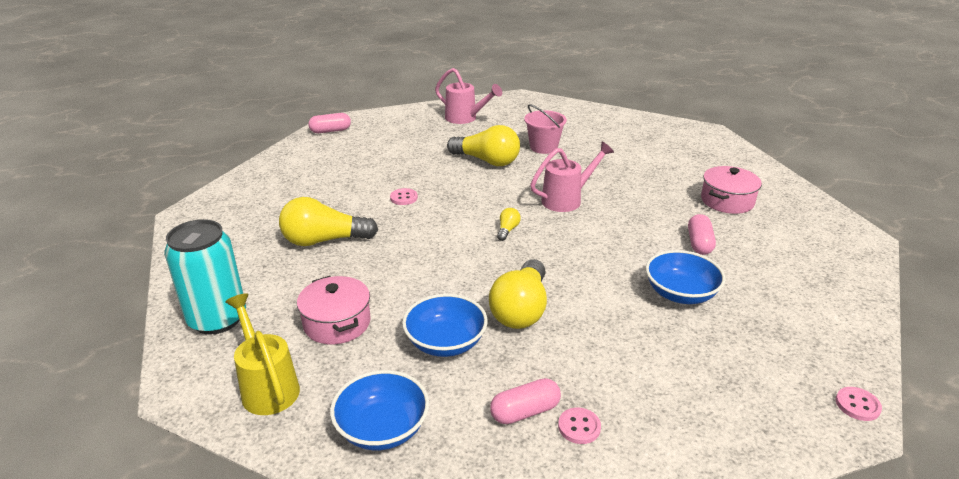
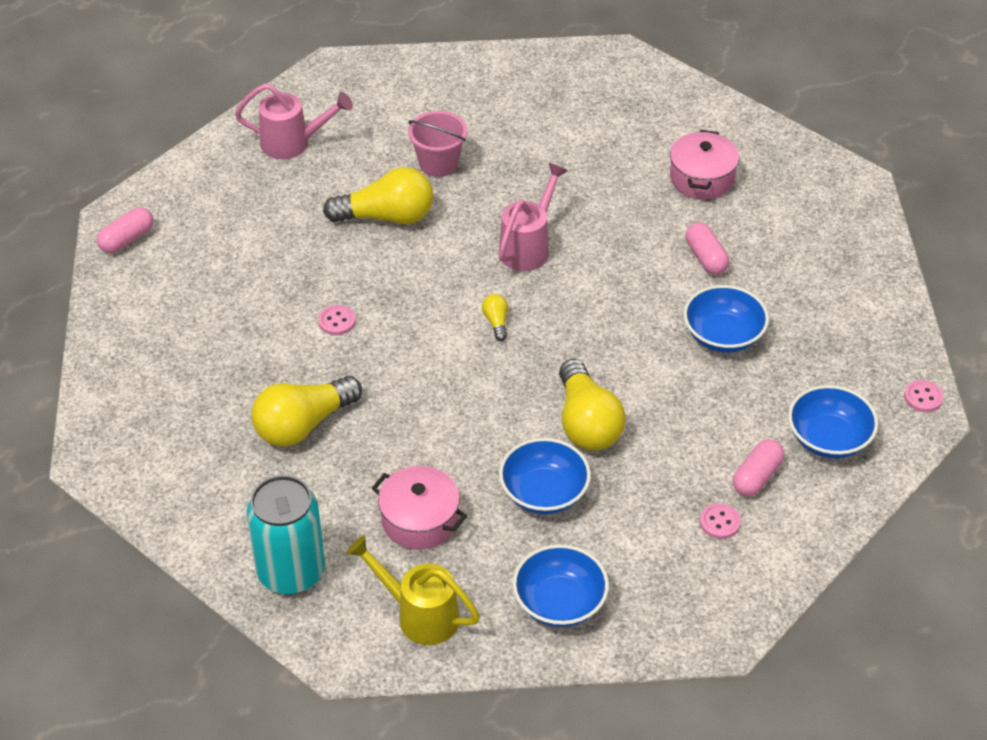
camera: 30 degrees left, 15 degrees up
pink capsule [490,378,561,424] -> pink capsule moved to [733,439,784,496]
none -> blue bowl [788,385,878,458]

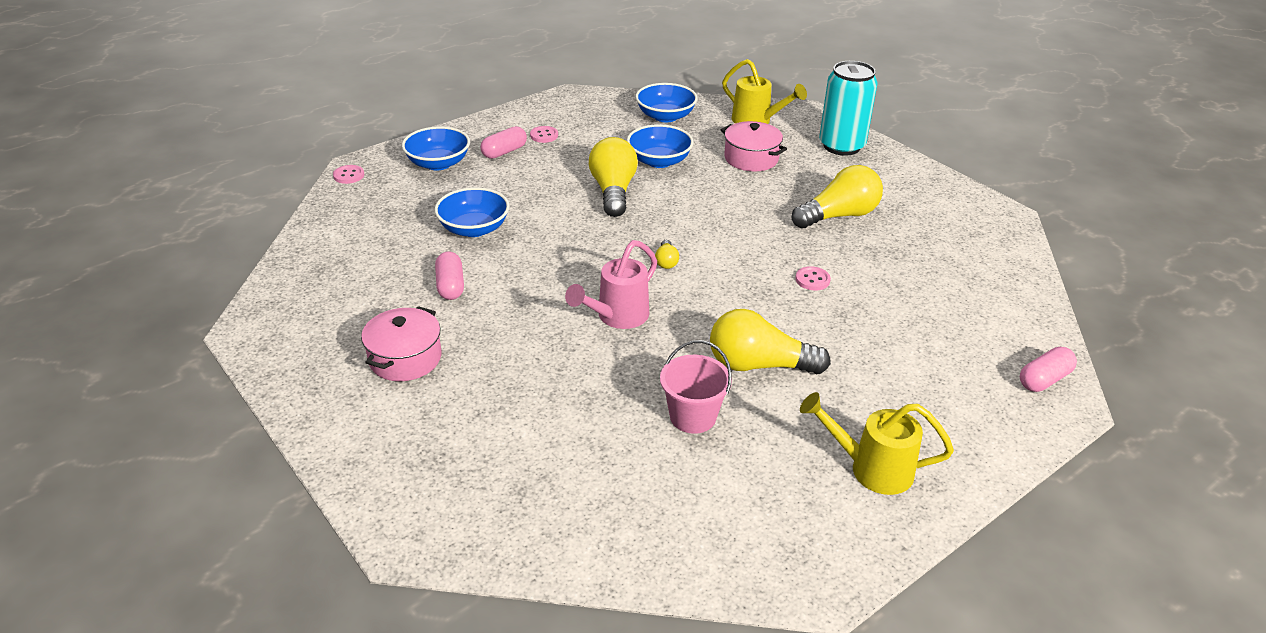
camera: 170 degrees left, 10 degrees down
pink watering can [235,83,353,159] -> yellow watering can [800,392,954,495]

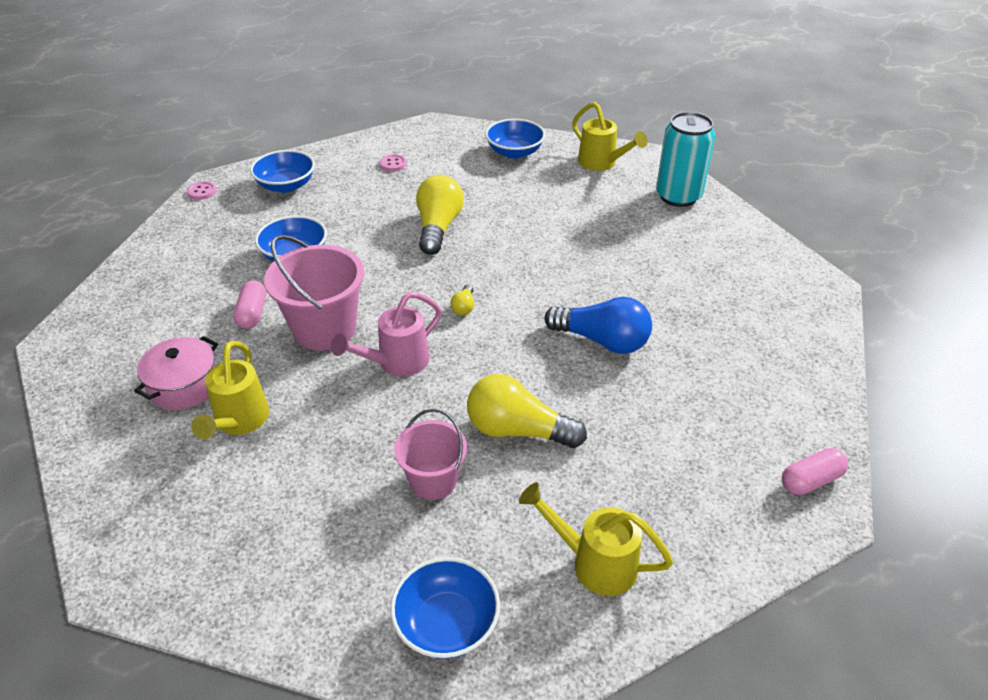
camera: 10 degrees right, 5 degrees up
pink capsule [480,126,527,159] -> none
blue bowl [627,124,694,168] -> blue bowl moved to [390,557,500,659]
pink pot [721,121,787,171] -> none
yellow light bulb [792,165,883,228] -> none
pink button [796,266,831,291] -> blue light bulb [544,297,652,354]
none -> yellow watering can [191,341,269,439]
none -> pink bucket [264,235,364,351]

